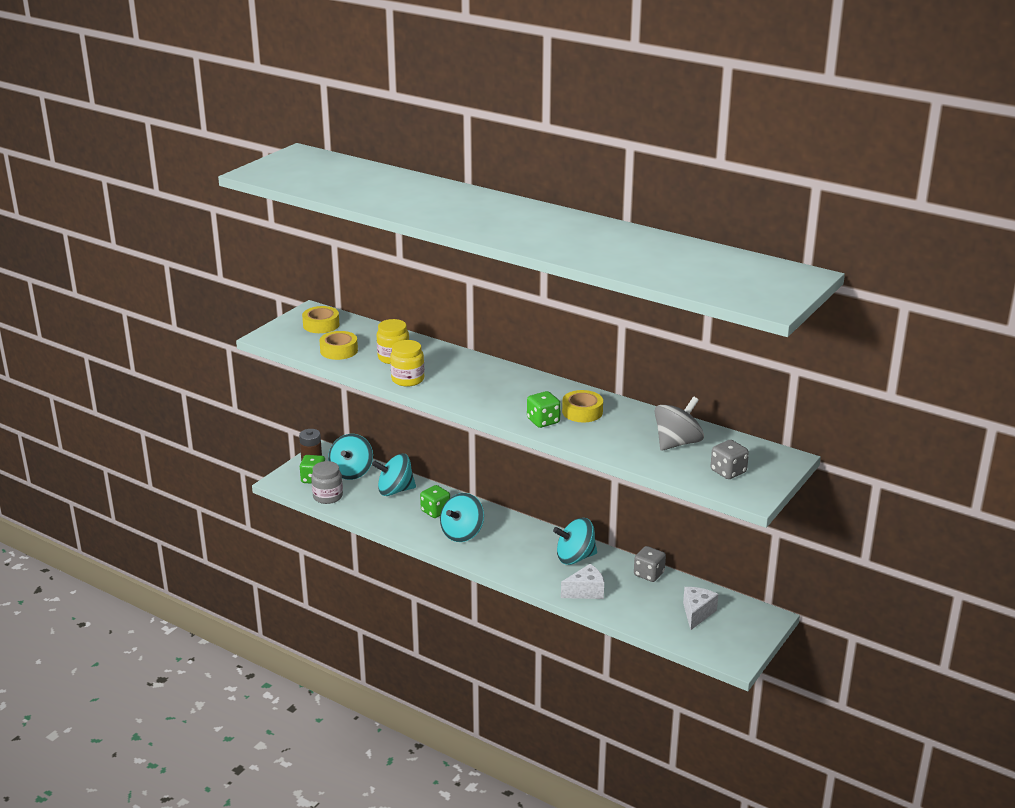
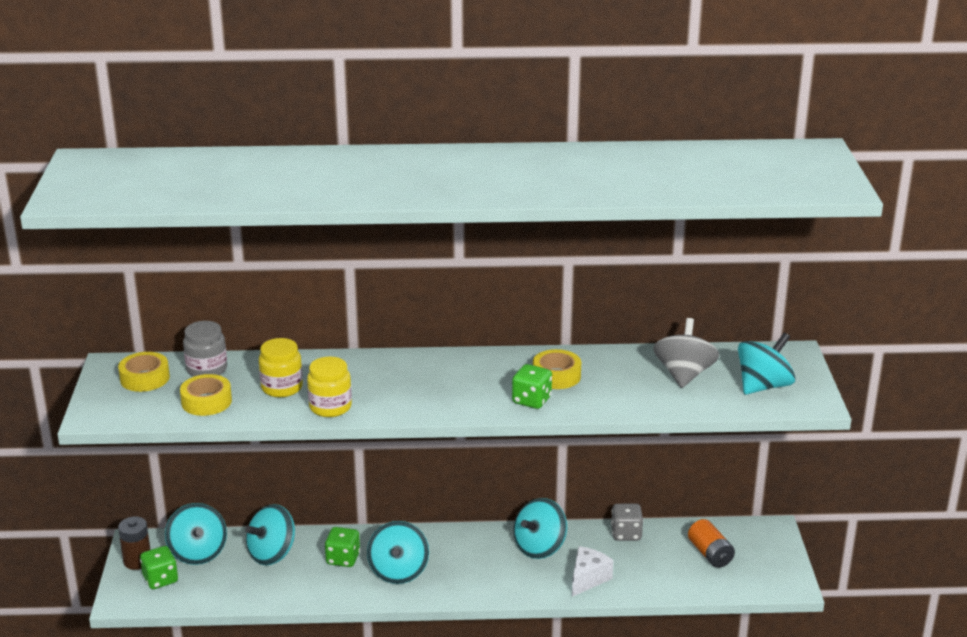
camera: 35 degrees left, 0 degrees up
grey jar [311,461,343,504] -> grey jar moved to [183,321,227,377]
white cheese [683,587,718,630] -> orange battery [688,519,735,568]
grey dice [711,440,749,479] -> turquoise spinning top [738,332,796,395]

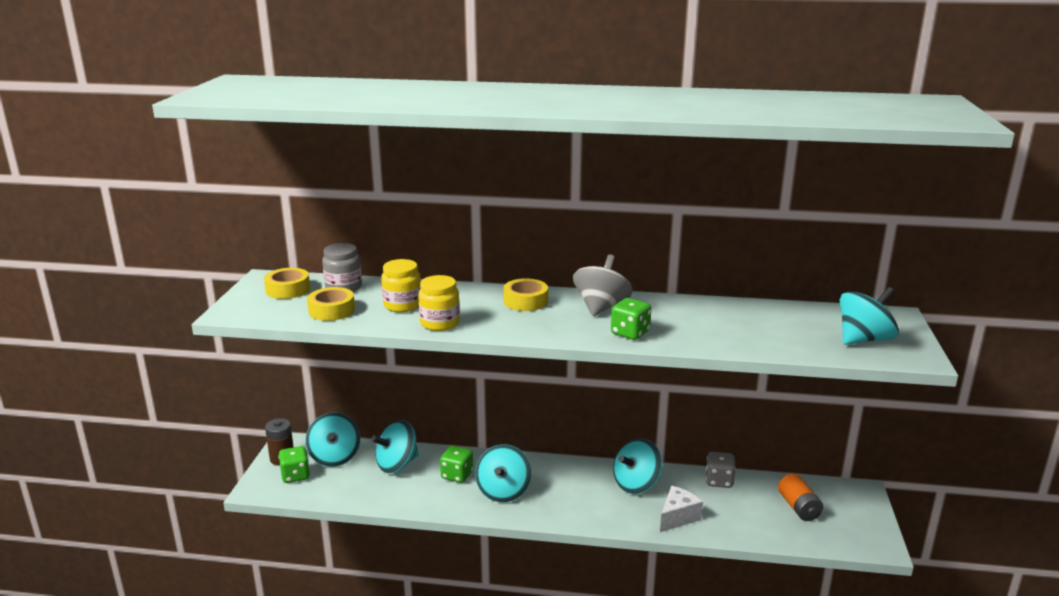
camera: 10 degrees right, 5 degrees down
yellow tape [533,349,581,389] -> yellow tape moved to [503,278,548,311]
grey spinning top [653,318,719,388] -> grey spinning top moved to [573,254,633,316]

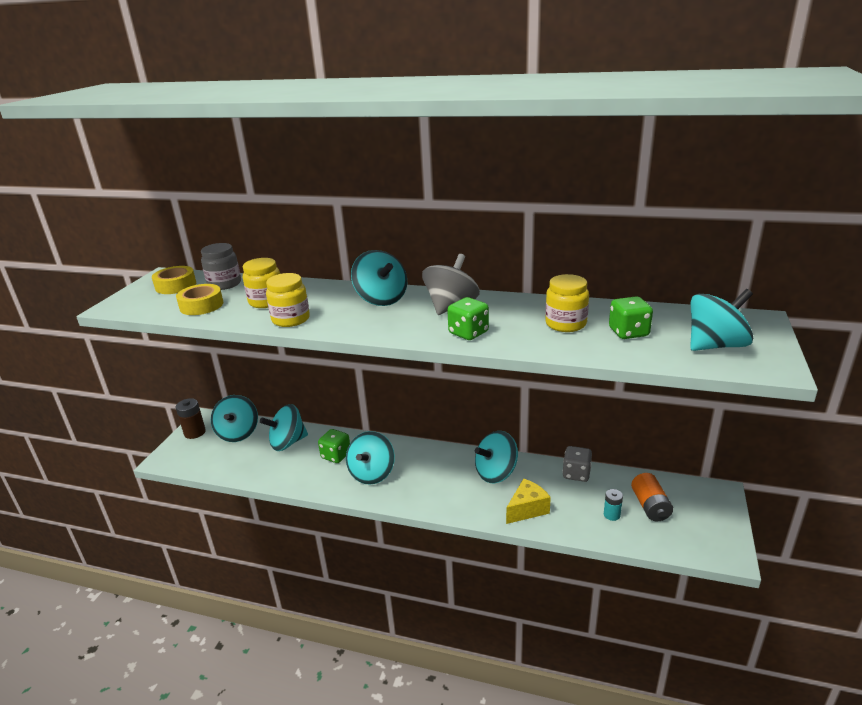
camera: 10 degrees right, 5 degrees up
green dice [278,446,310,483] -> green dice moved to [609,296,653,339]
yellow tape [503,278,548,311] -> turquoise spinning top [351,250,407,306]
white cheese [660,486,703,532] -> yellow cheese [506,479,551,524]
none -> yellow jar [545,274,589,332]
none -> turquoise battery [604,489,623,521]

